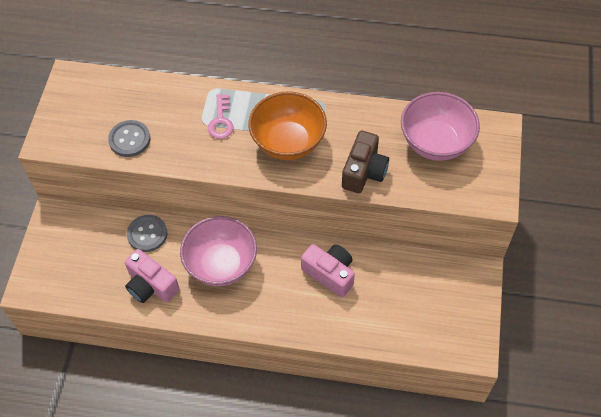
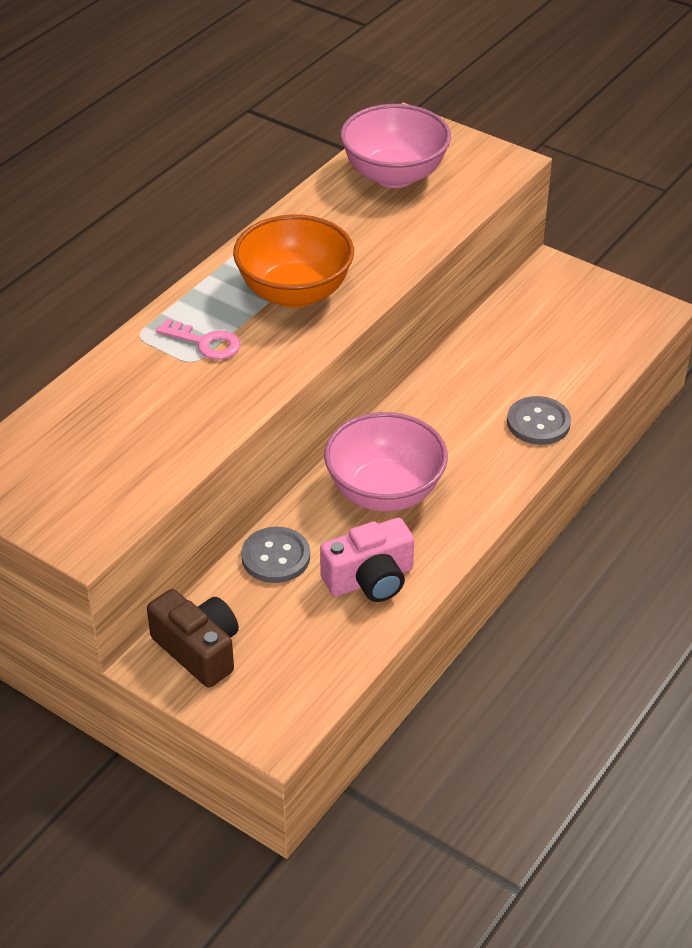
camera: 65 degrees left, 15 degrees down
grey button [108,120,151,157] -> grey button moved to [507,396,571,445]
pink camera [301,244,355,298] -> none
brown camera [342,131,389,193] -> brown camera moved to [147,589,239,688]

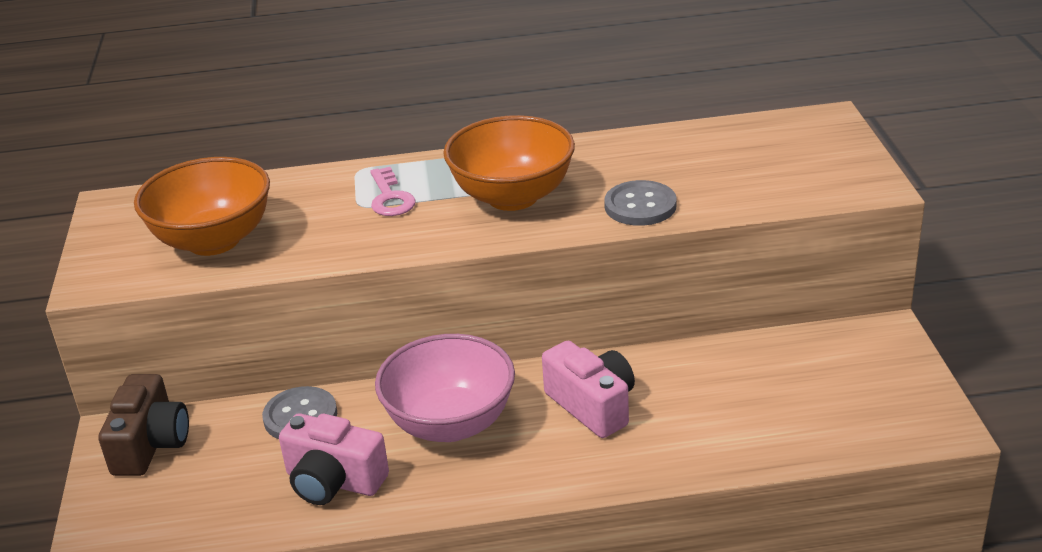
camera: 50 degrees right, 10 degrees down
pink bowl [340,104,451,188] -> none
grey button [507,396,571,445] -> grey button moved to [604,180,677,226]
none -> orange bowl [134,157,270,256]
none -> pink camera [542,341,635,438]

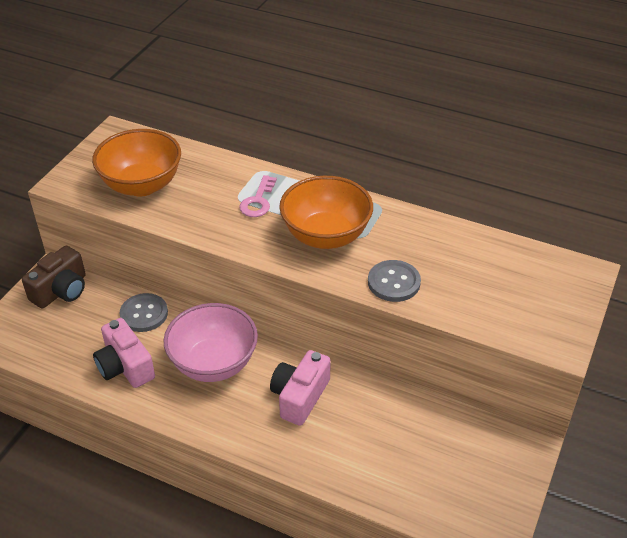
camera: 30 degrees right, 10 degrees up
pink camera [542,341,635,438] -> pink camera turned 150 degrees counterclockwise [270,350,331,426]

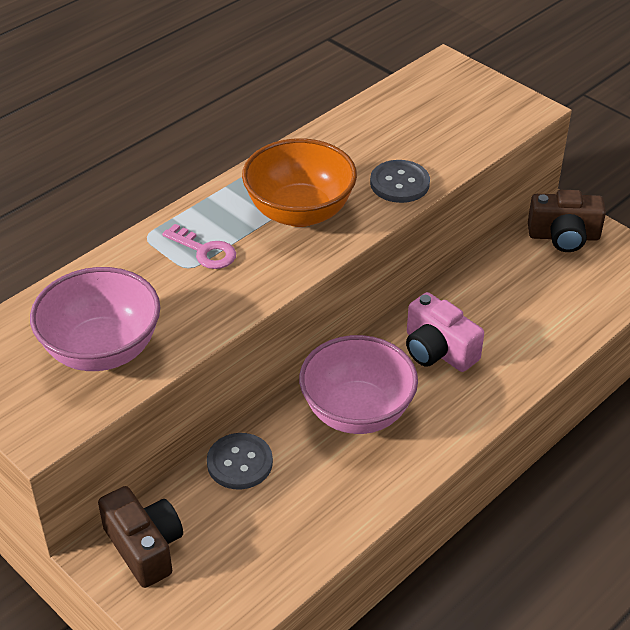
camera: 70 degrees left, 0 degrees up
orange bowl [92,129,181,197] -> pink bowl [30,267,160,371]
pink camera [93,318,155,388] -> none
none -> brown camera [528,190,606,252]

